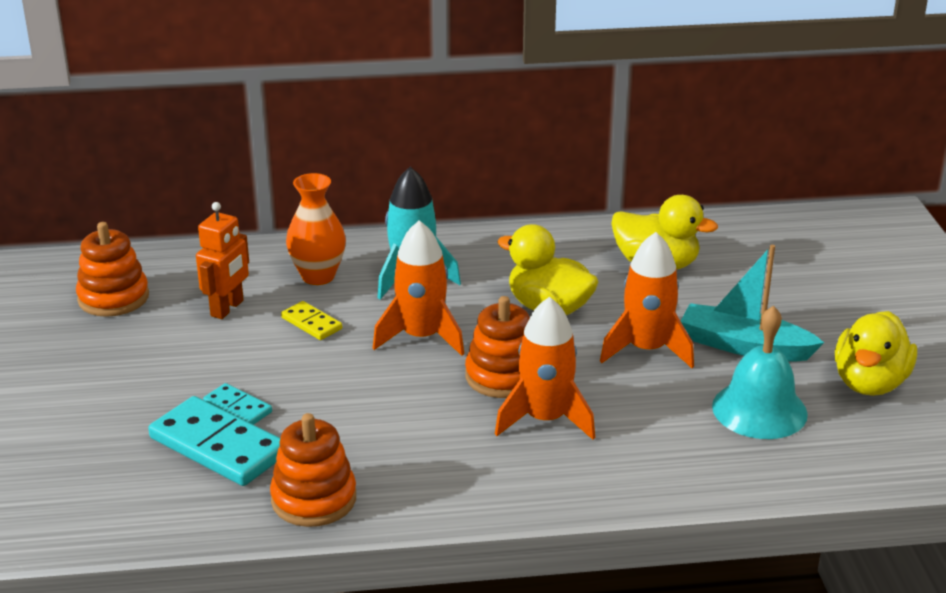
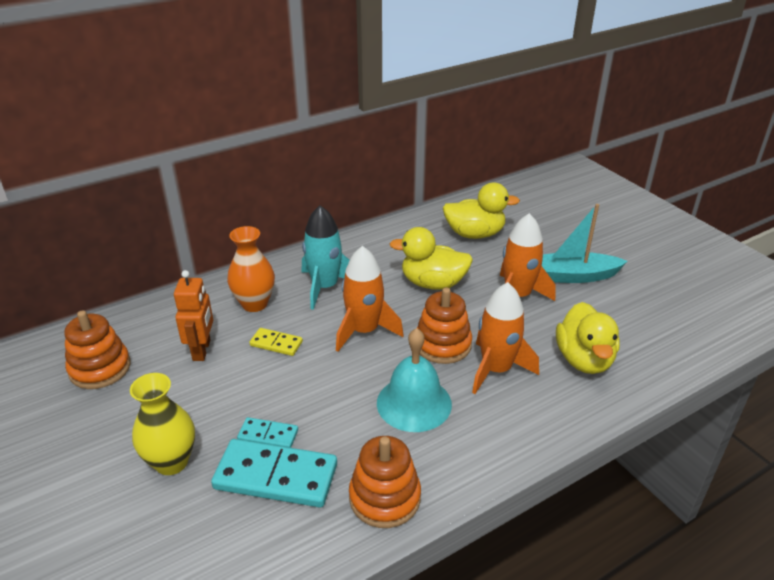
camera: 25 degrees left, 5 degrees up
turquoise bell [712,306,808,439] -> turquoise bell moved to [377,328,452,432]
yellow duck [835,311,917,396] -> yellow duck moved to [556,302,620,374]
none -> yellow vase [130,373,195,475]

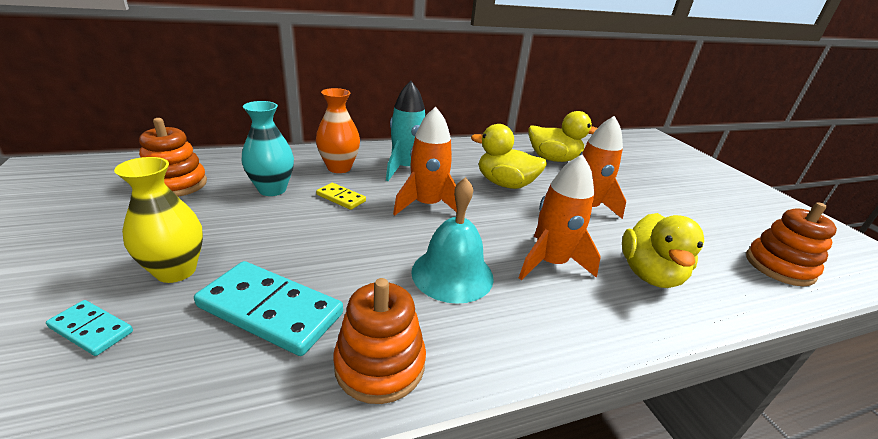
camera: 10 degrees right, 5 degrees down
orange robot [174,270,213,361] -> turquoise vase [242,101,294,196]
turquoise domino [237,417,298,448] -> turquoise domino moved to [46,300,133,356]
orange stacking toy [417,288,472,364] -> orange stacking toy moved to [746,202,837,286]
turquoise boat [541,204,628,283] -> none

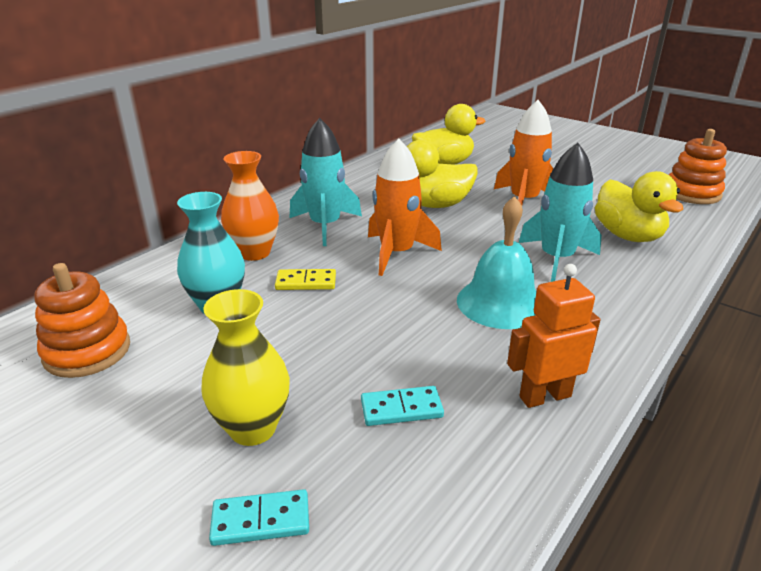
camera: 30 degrees left, 0 degrees up
turquoise domino [194,261,343,356] -> turquoise domino [361,386,444,426], size x0.51
orange stacking toy [333,278,426,404] -> orange robot [507,264,600,408]
orange rocket [519,154,601,280] -> turquoise rocket [519,143,602,282]

